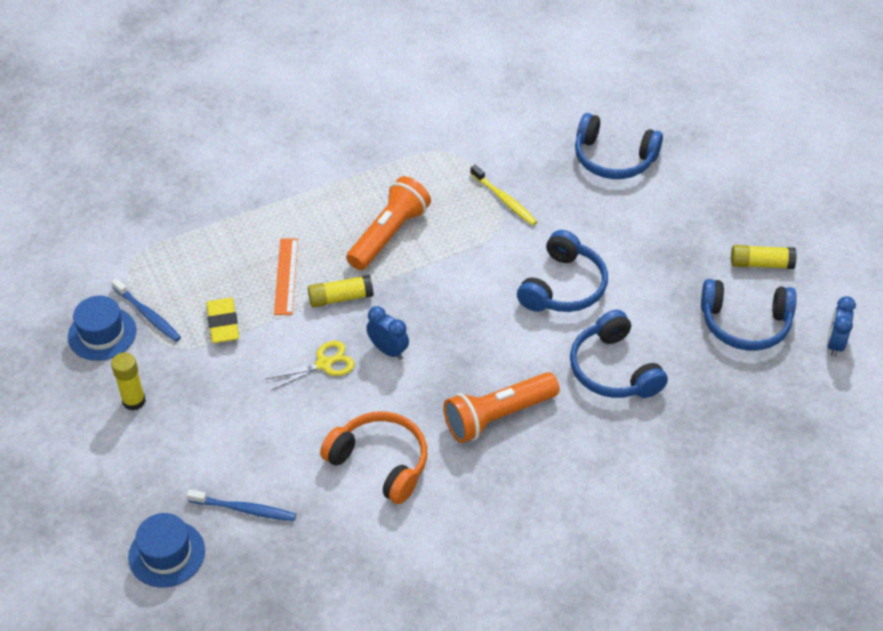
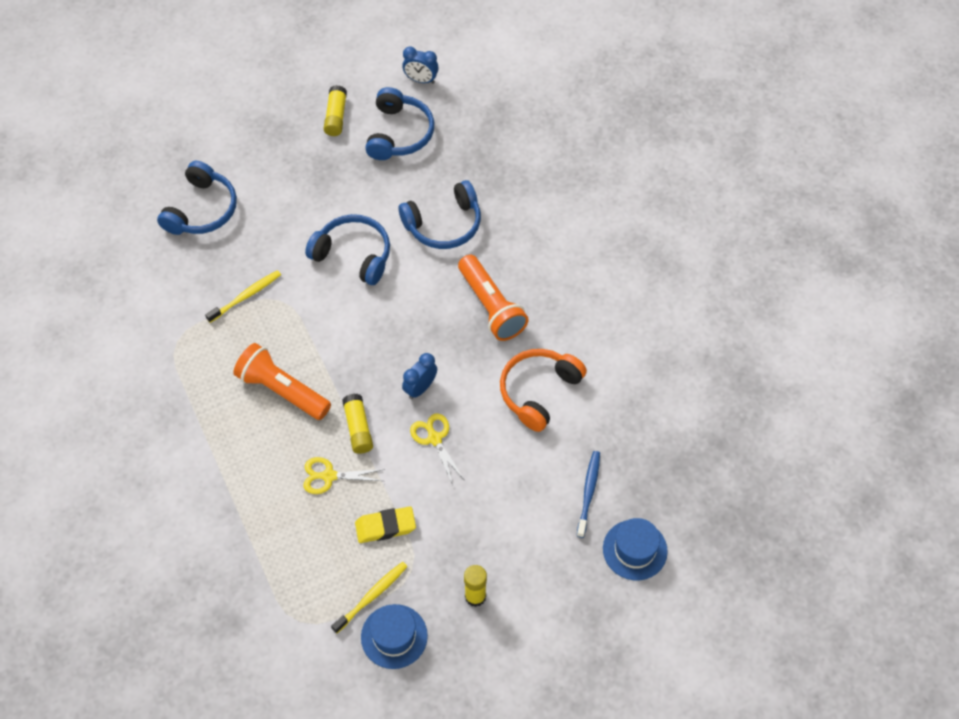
camera: 90 degrees left, 10 degrees up
blue toothbrush [111,278,181,342] -> yellow toothbrush [331,562,408,634]
orange ruler [274,238,298,315] -> yellow scissors [303,457,385,494]

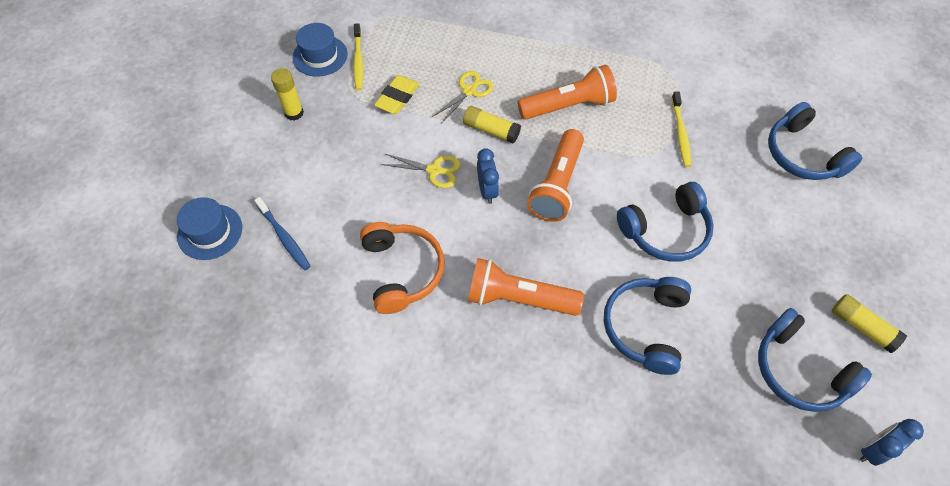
camera: 130 degrees right, 0 degrees up
none -> orange flashlight [527,129,584,222]

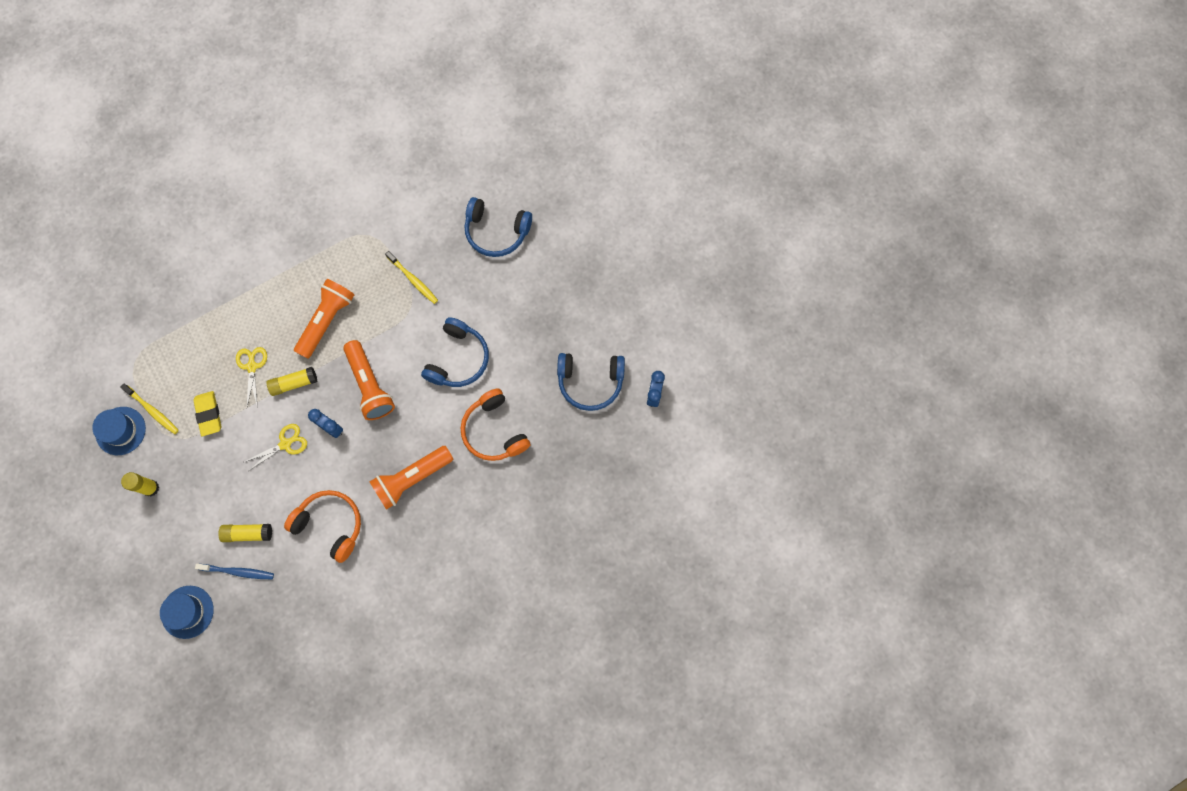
camera: 45 degrees left, 15 degrees up
blue headphones [604,277,691,375] -> orange headphones [461,388,531,461]
yellow glue stick [832,294,907,353] -> yellow glue stick moved to [218,524,272,542]

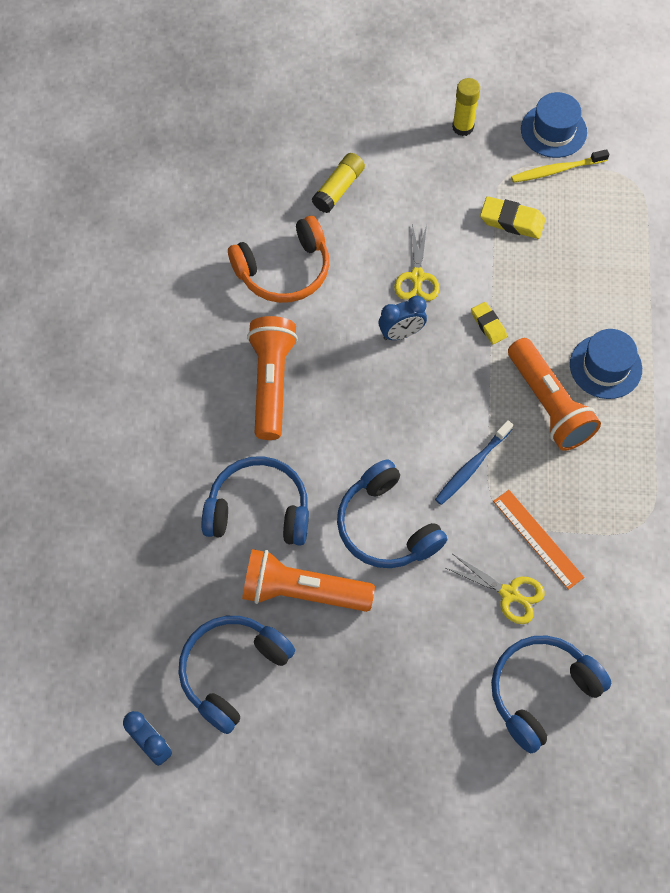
camera: 125 degrees right, 10 degrees down
blue hat [160,586,214,639] -> blue hat moved to [570,329,642,399]
blue toothbrush [195,564,274,579] -> blue toothbrush moved to [435,420,513,505]
yellow scissors [236,347,267,408] -> yellow scissors moved to [446,554,545,624]
yellow glue stick [267,367,317,396] -> yellow eraser [471,302,507,344]
orange flashlight [343,340,395,420] -> orange flashlight moved to [242,549,375,612]
yellow toothbrush [385,251,438,304] -> orange ruler [493,490,584,590]
orange headphones [461,388,531,461] -> blue headphones [202,456,309,546]

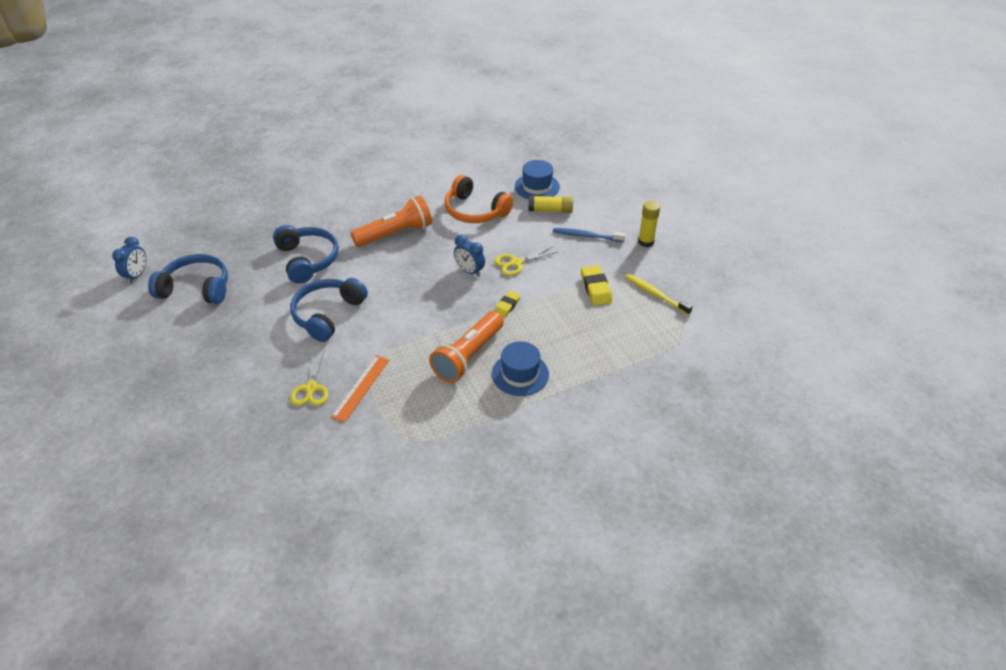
camera: 60 degrees right, 20 degrees down
orange flashlight [242,549,375,612] -> none
blue toothbrush [435,420,513,505] -> blue toothbrush moved to [553,228,626,242]
blue headphones [491,636,611,753] -> none
blue hat [521,92,587,158] -> blue hat moved to [515,160,560,199]

